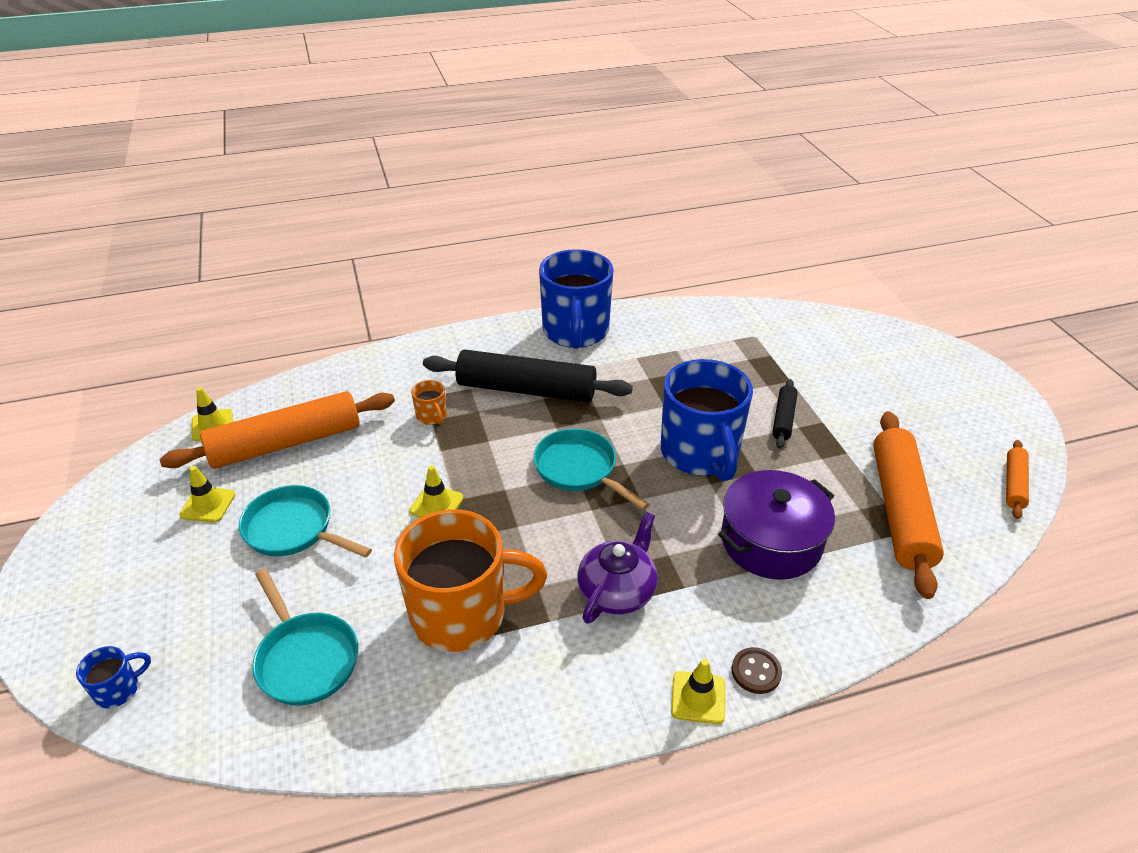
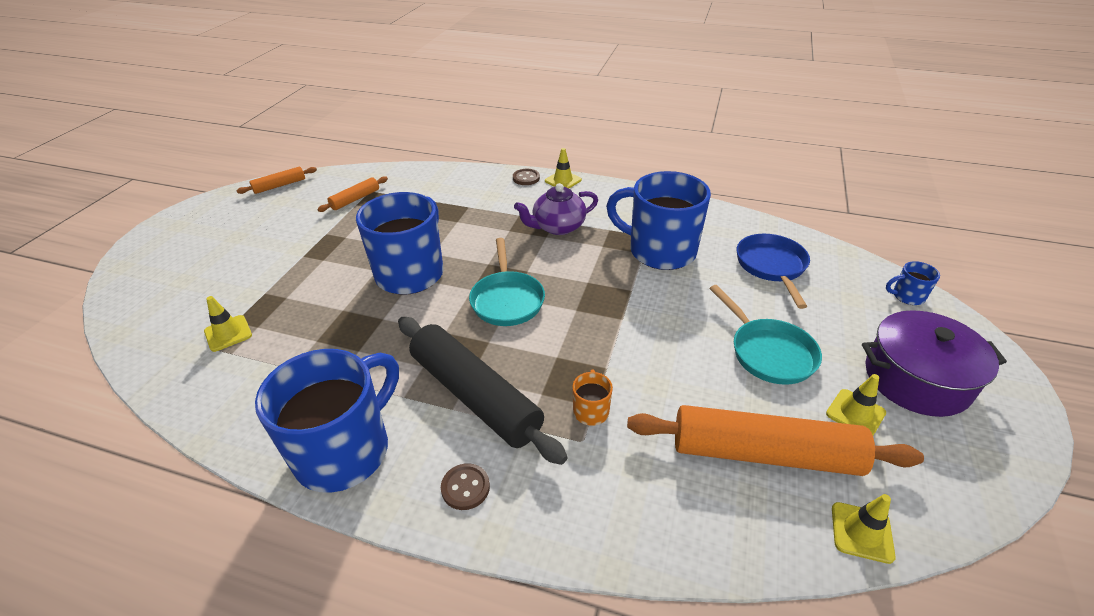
camera: 145 degrees left, 0 degrees up
turquoise pan [252,568,358,705] -> blue pan [737,234,810,309]
orange mug [394,509,547,652] -> blue mug [606,171,711,270]
yellow traffic cone [409,465,463,518] -> yellow traffic cone moved to [204,296,252,352]
purple pot [718,470,835,580] -> purple pot moved to [862,310,1007,417]
black rolling pin [772,379,797,449] -> none
orange rolling pin [873,411,944,599] -> orange rolling pin [317,176,388,212], size x0.48
none -> brown button [441,463,490,510]

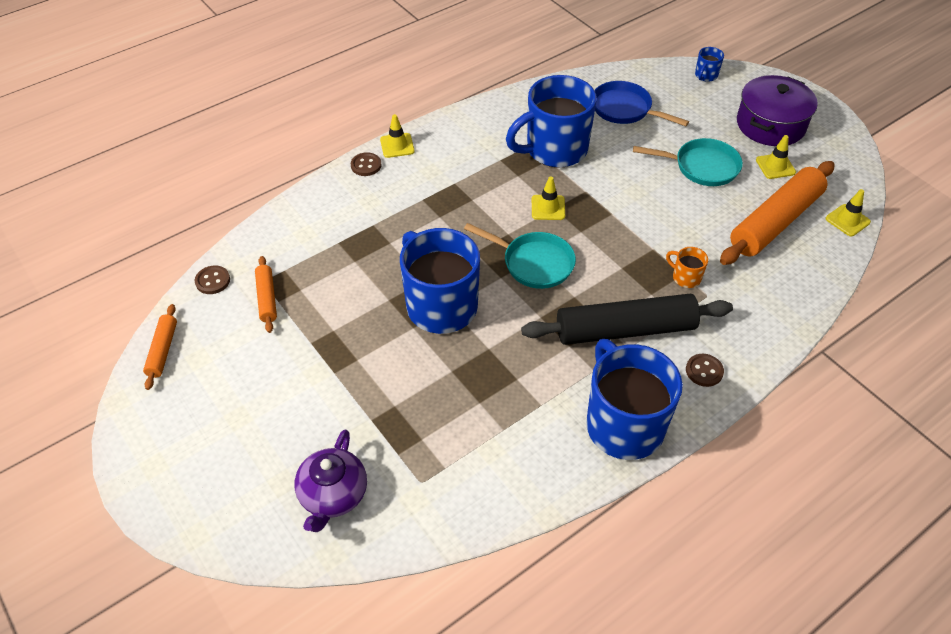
camera: 55 degrees left, 10 degrees up
yellow traffic cone [204,296,252,352] -> yellow traffic cone moved to [532,177,565,220]
purple teapot [514,183,598,235] -> purple teapot moved to [294,430,367,532]
none -> brown button [195,266,230,294]

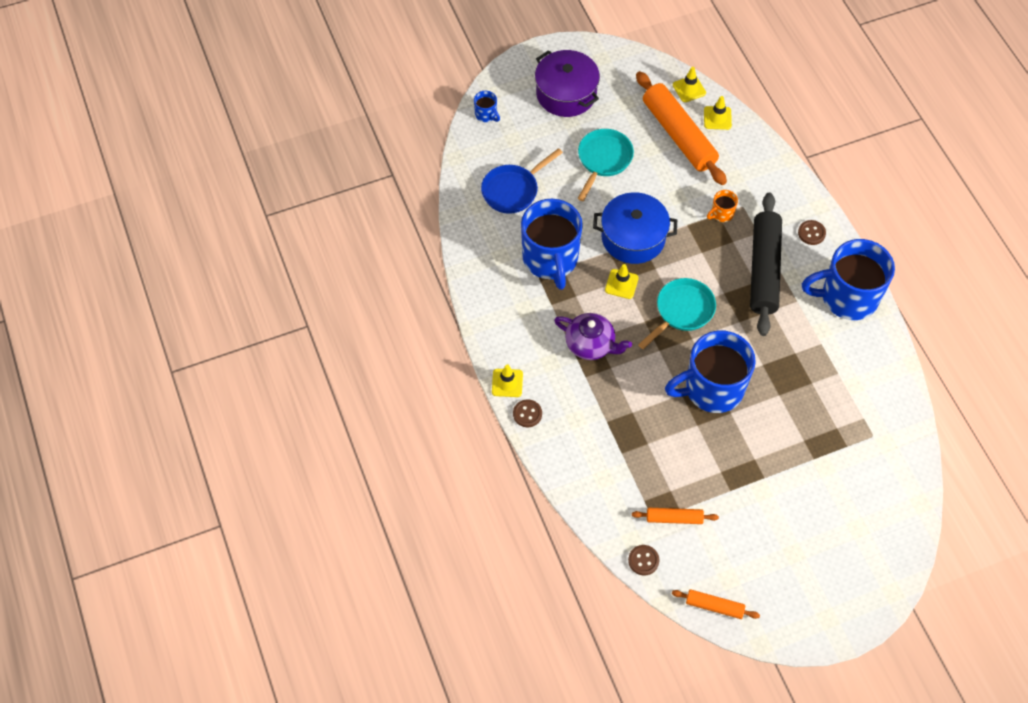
camera: 75 degrees left, 10 degrees up
purple teapot [294,430,367,532] -> purple teapot moved to [554,313,632,360]
yellow traffic cone [756,135,796,179] -> yellow traffic cone moved to [704,96,732,130]
none -> blue pot [593,192,677,264]

